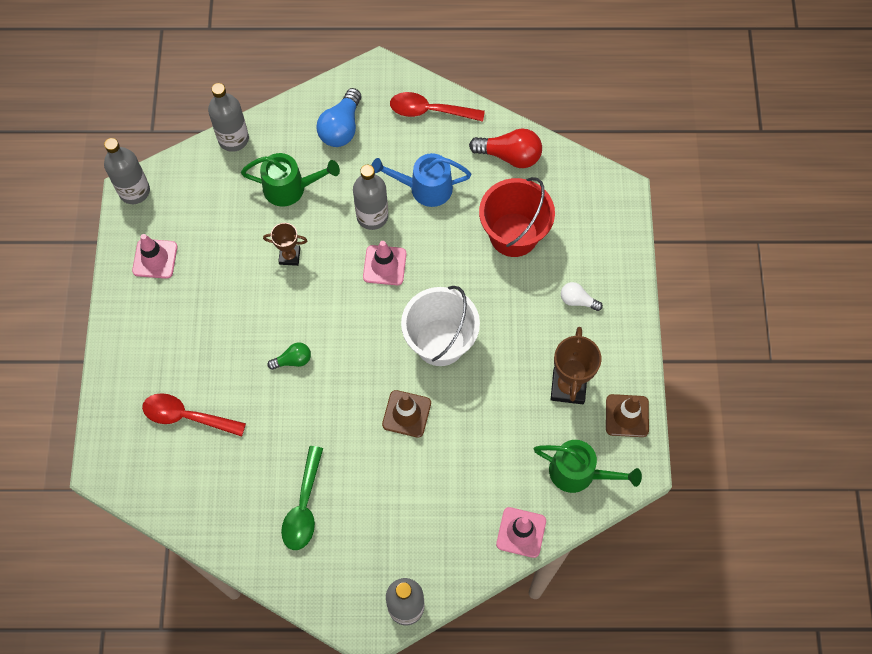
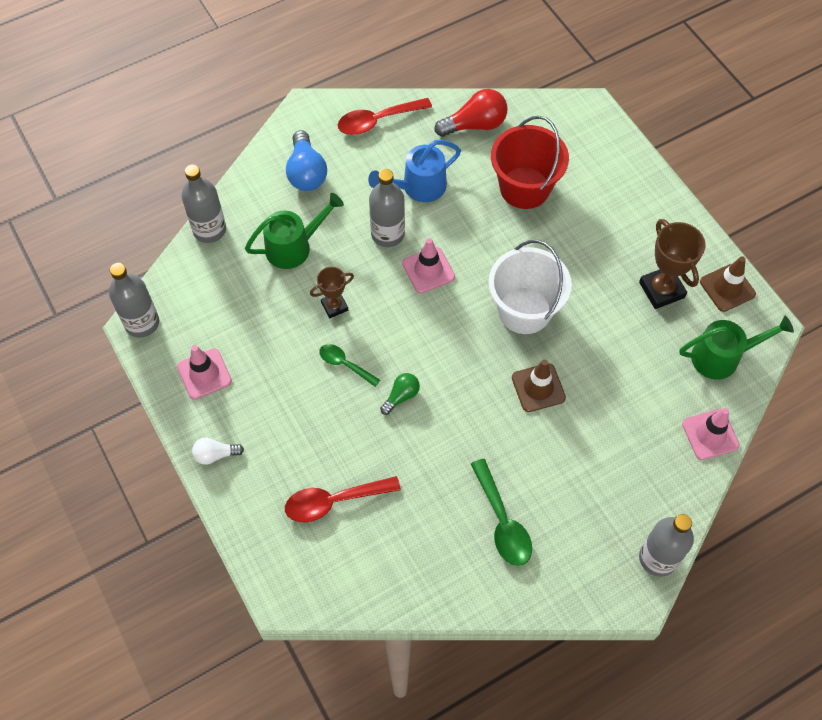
camera: 30 degrees left, 5 degrees down
white light bulb [561,282,603,311] -> white light bulb moved to [192,438,244,465]
none -> green spoon [319,344,380,387]

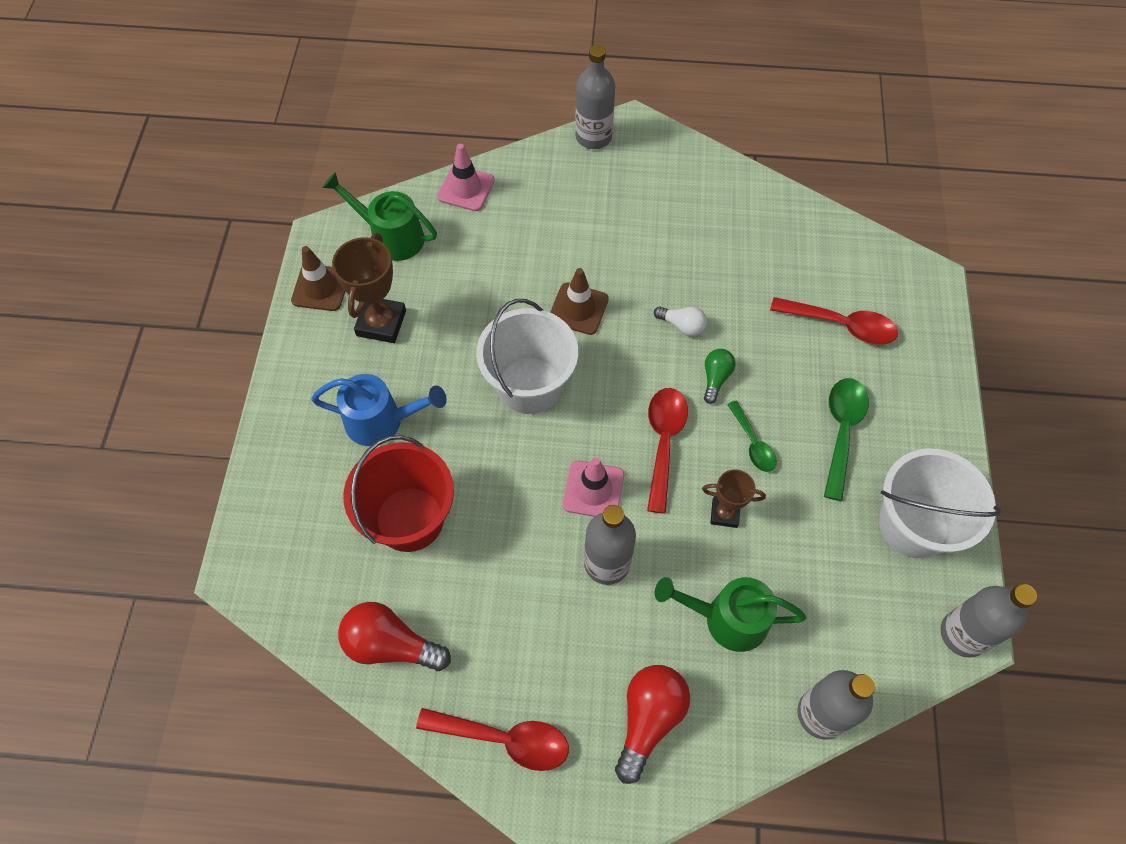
camera: 145 degrees left, 0 degrees up
pink traffic cone [177,345,232,400] -> white bucket [879,449,1001,558]
white light bulb [192,438,244,465] -> white light bulb moved to [654,306,707,336]
blue light bulb [286,130,327,191] -> red light bulb [615,665,690,784]
blue watering can [368,140,461,202] -> blue watering can moved to [311,374,447,446]
green light bulb [380,373,420,415] -> green light bulb turned 120 degrees clockwise [704,349,736,404]
green spoon [471,459,532,566] -> green spoon moved to [824,378,869,501]
none -> red spoon [647,388,688,514]

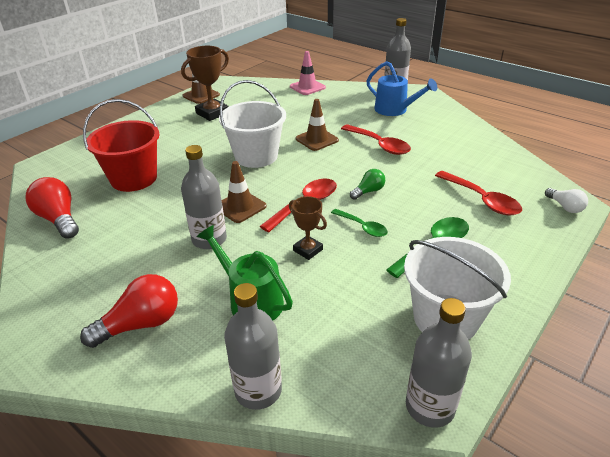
camera: 35 degrees right, 25 degrees down
blue watering can [311,374,447,446] -> blue watering can moved to [366,61,437,116]
green watering can [322,172,437,261] -> none
red spoon [416,708,569,771] -> red spoon moved to [341,124,411,155]
pink traffic cone [563,457,624,517] -> brown traffic cone [221,161,267,223]
white light bulb [654,306,707,336] -> white light bulb moved to [545,188,588,213]
green spoon [727,401,777,472] -> green spoon turned 60 degrees counterclockwise [331,209,388,237]

